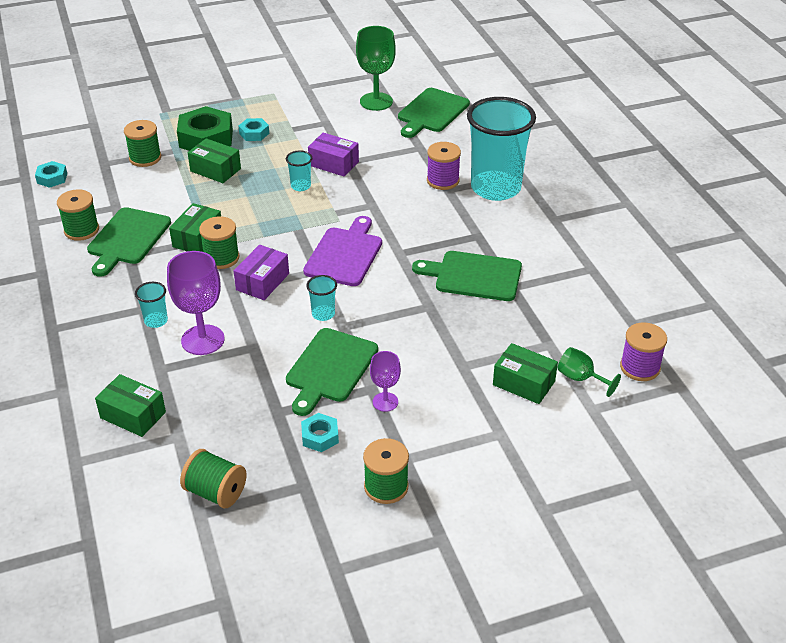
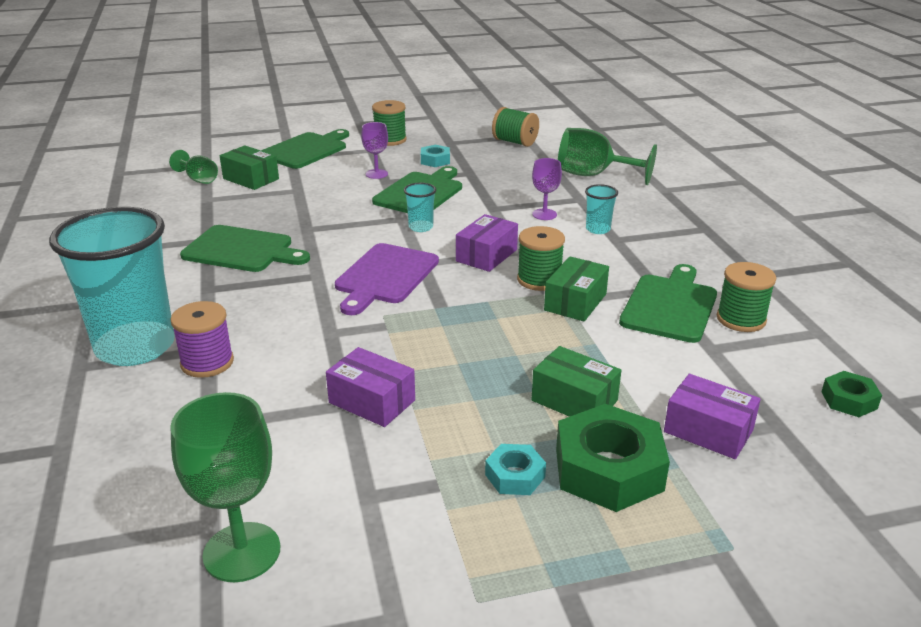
camera: 175 degrees left, 10 degrees down
turquoise nut [35,161,67,188] -> green nut [822,371,882,417]
green box [95,374,166,437] -> green goblet [558,128,657,185]
green spool [124,120,161,167] -> purple box [664,374,761,459]
purple goblet [167,251,225,355] -> purple goblet [532,158,562,220], size x0.57
turquoise cup [286,150,312,191] -> none
green cutting board [398,88,470,138] -> green cutting board moved to [261,129,349,169]
purple spool [620,322,667,381] -> none

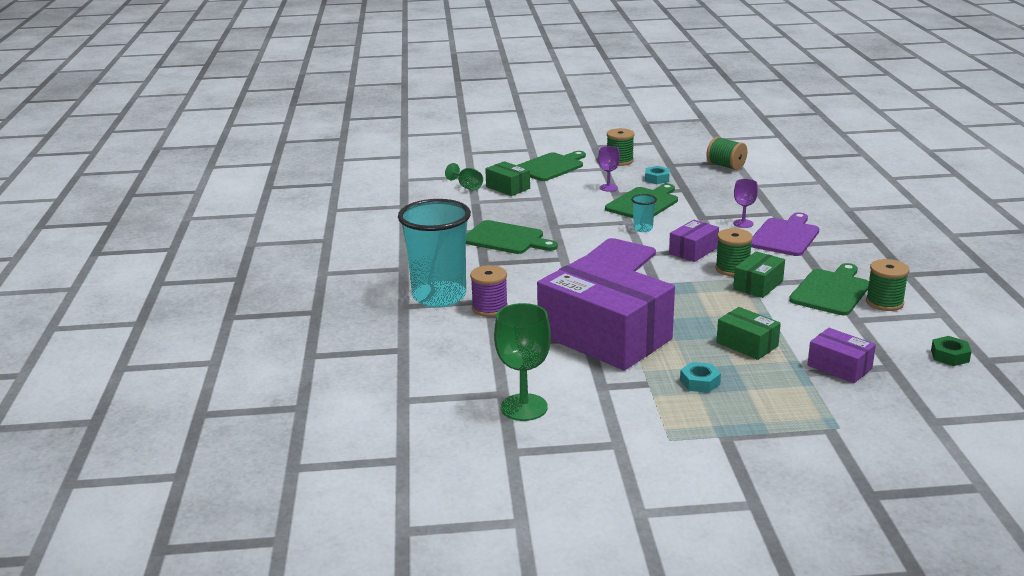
camera: 10 degrees right, 5 degrees down
purple box [326,347,415,427] -> purple box [537,255,675,371], size x2.25
green nut [556,404,670,512] -> none
green goblet [558,128,657,185] -> none
turquoise cup [585,184,618,234] -> purple cutting board [751,212,820,256]

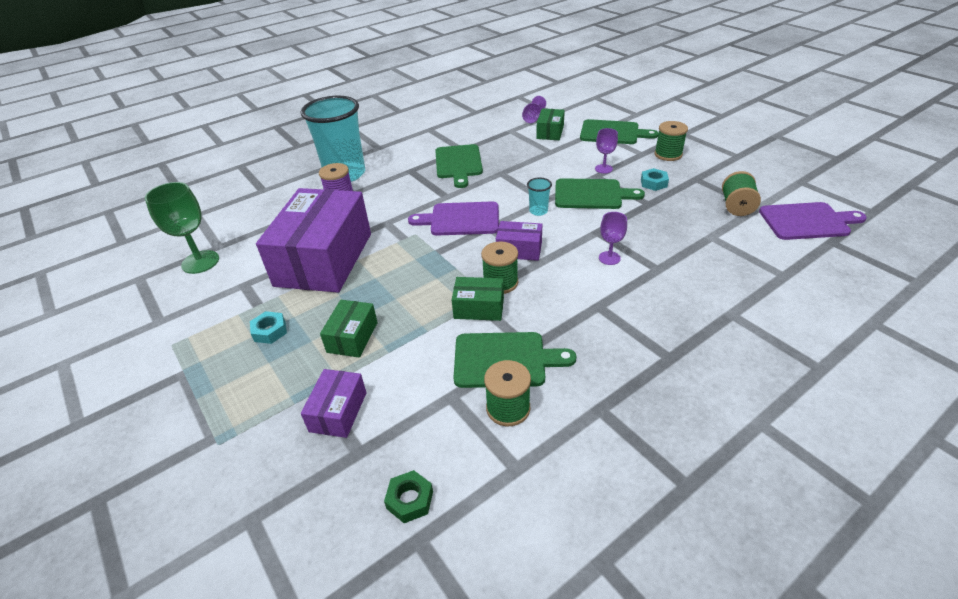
camera: 60 degrees right, 15 degrees up
green goblet [445,163,483,190] -> purple goblet [522,96,546,123]
purple cutting board [751,212,820,256] -> purple cutting board moved to [759,202,867,240]

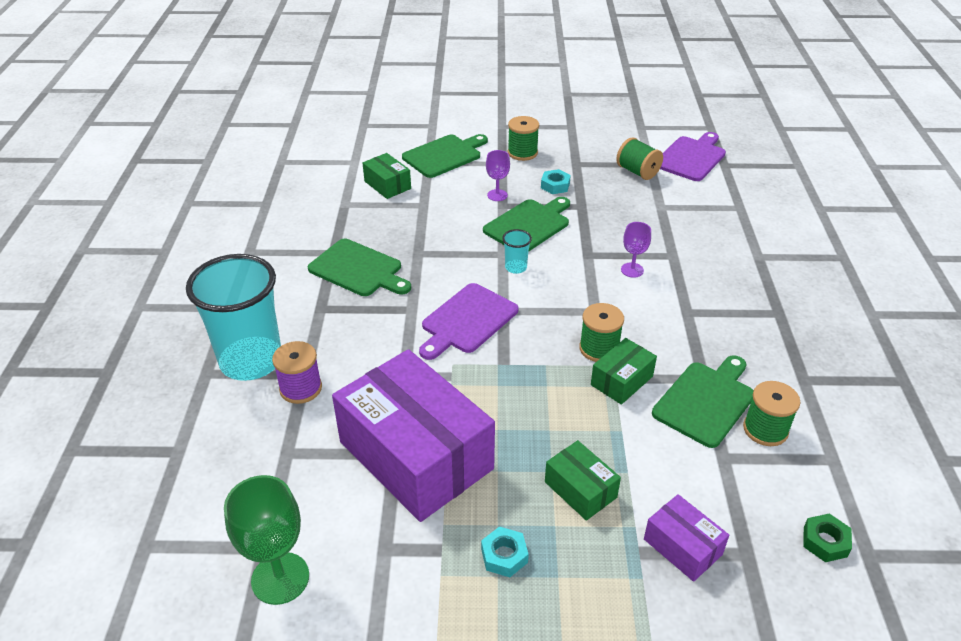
camera: 55 degrees left, 0 degrees up
purple box [496,221,542,261] -> none
purple goblet [522,96,546,123] -> none

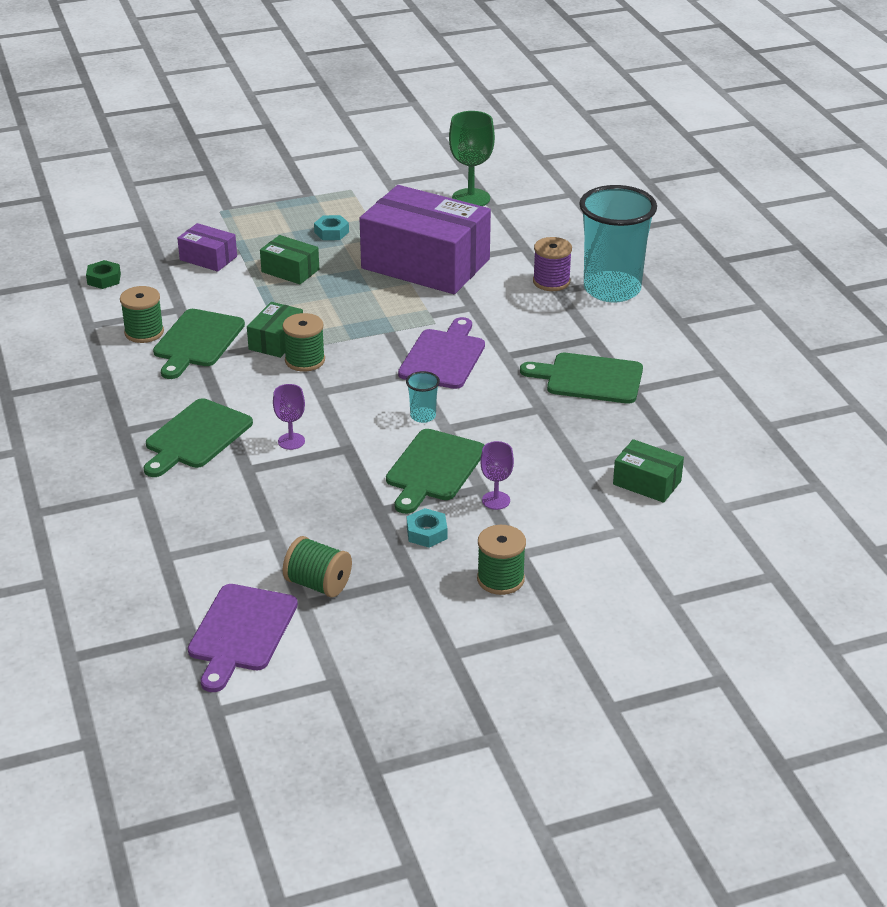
camera: 160 degrees right, 5 degrees down
green cutting board [402,134,488,178] -> green cutting board moved to [144,398,253,477]

